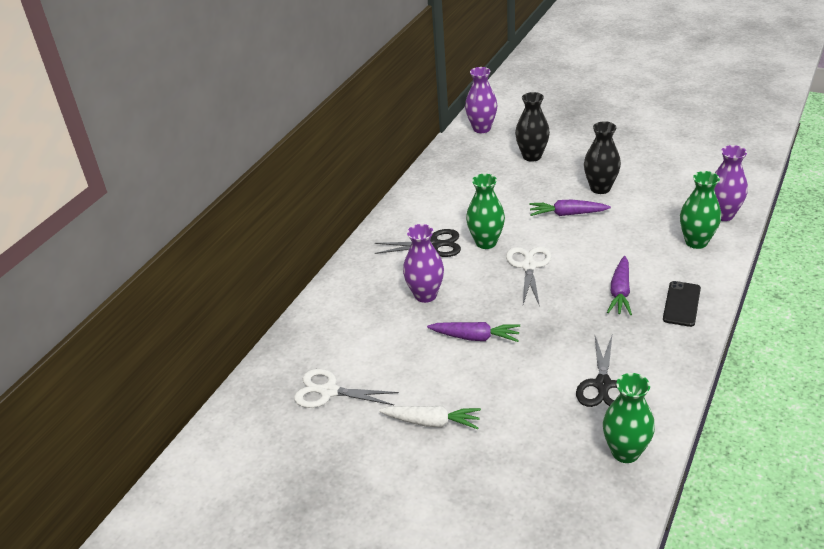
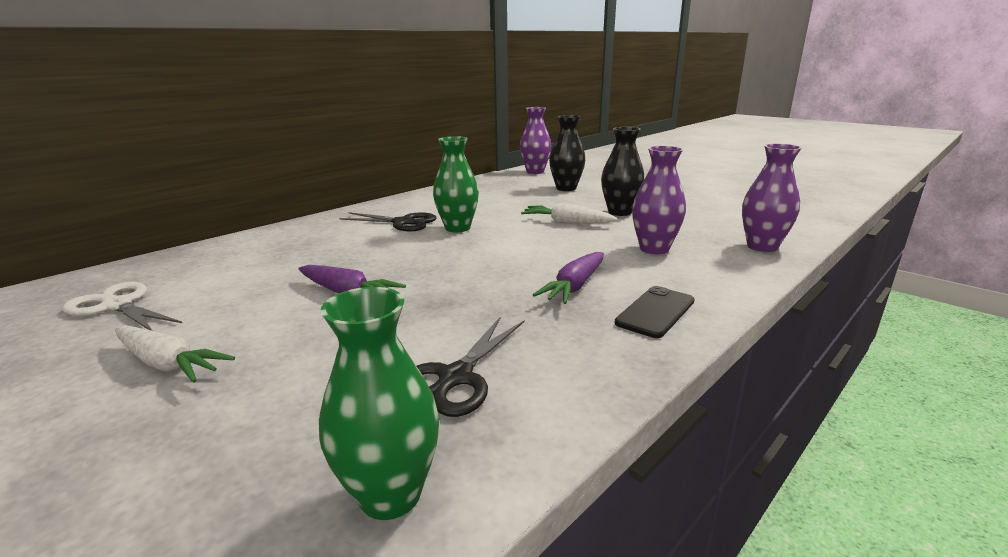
camera: 15 degrees right, 15 degrees down
purple vase [403,224,444,303] -> purple vase moved to [632,146,686,254]
white scissors [506,247,551,307] -> none
purple carrot [529,200,611,216] -> white carrot [521,203,617,224]
green vase [680,171,721,249] -> none

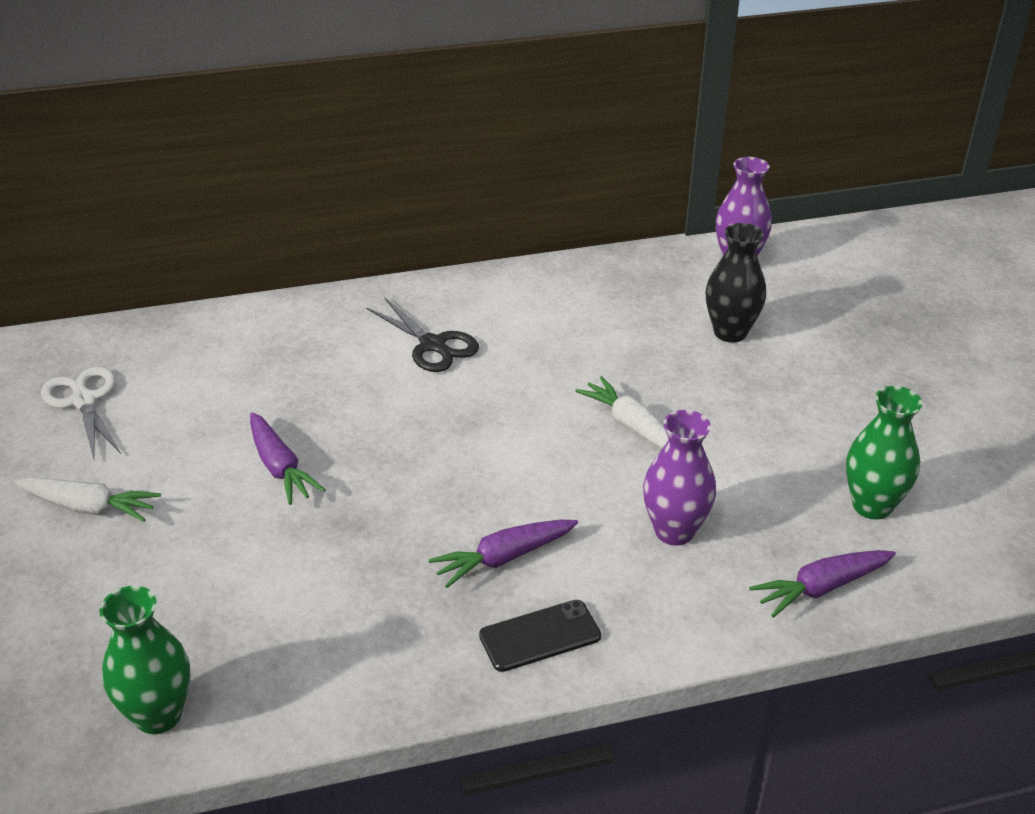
camera: 30 degrees right, 15 degrees up
white carrot [115,325,235,383] -> white carrot turned 45 degrees counterclockwise [15,478,161,522]
black scissors [417,316,525,417] -> none
green vase [433,136,479,232] -> green vase moved to [846,386,923,520]
black vase [601,127,644,216] -> none
purple vase [742,144,802,252] -> purple carrot [749,550,896,618]

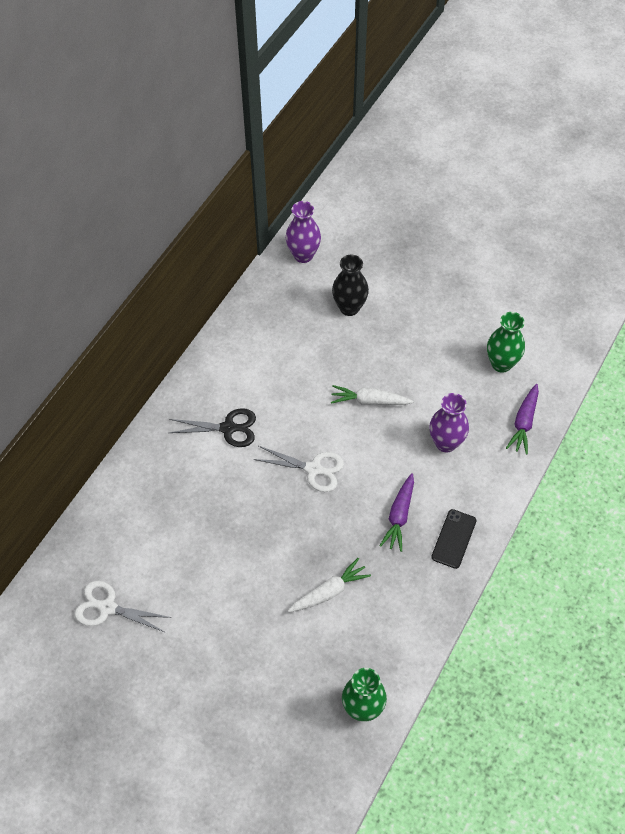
camera: 45 degrees left, 20 degrees up
white carrot [15,478,161,522] -> white carrot moved to [288,558,371,612]
purple carrot [250,412,326,505] -> none
none -> white scissors [253,446,344,492]

